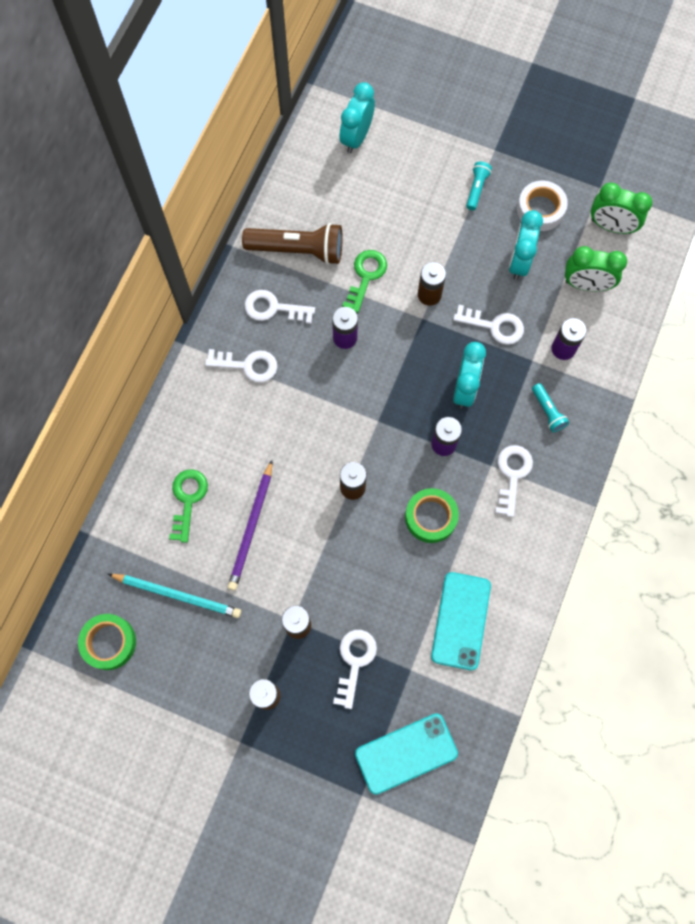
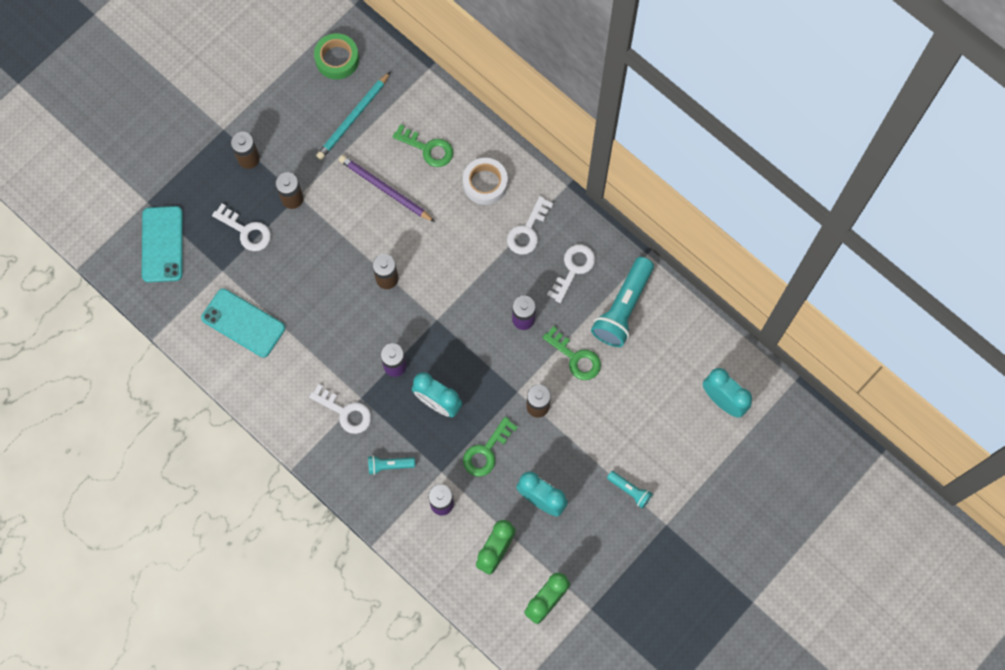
camera: 110 degrees right, 0 degrees up
brown flashlight [242,223,343,265] -> turquoise flashlight [591,257,654,347]
green tape [405,488,459,543] -> none
white key [453,305,524,345] -> green key [463,417,518,477]
white tape [517,181,568,231] -> white tape moved to [463,158,508,205]

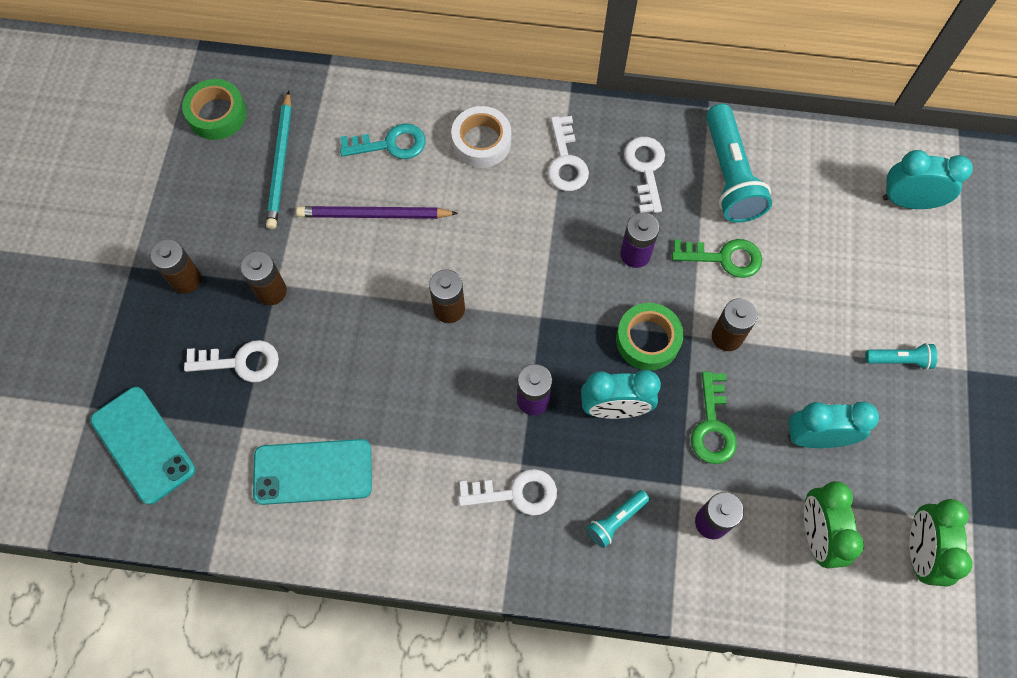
camera: 35 degrees left, 5 degrees down
green key [392,124,453,167] -> turquoise key [340,123,426,159]
none -> green tape [616,303,684,370]

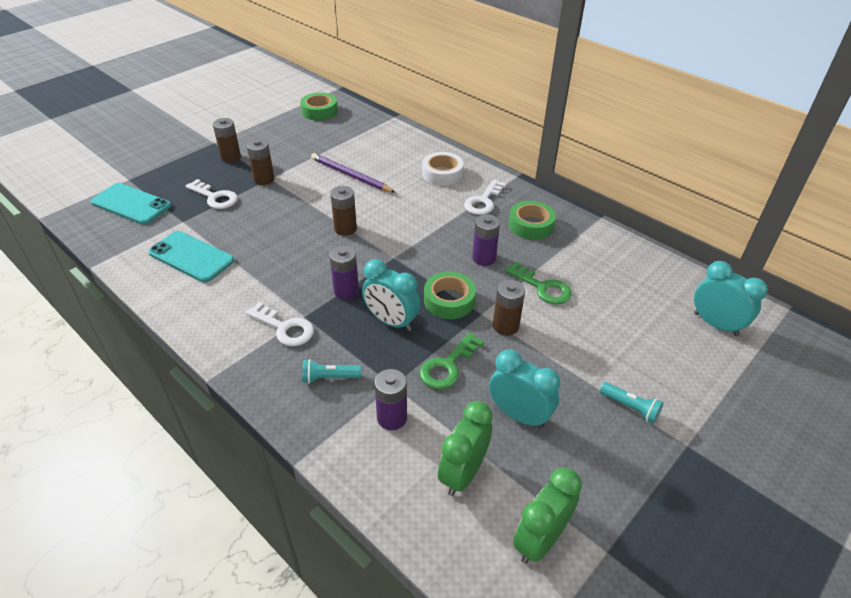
camera: 35 degrees right, 25 degrees down
turquoise phone [90,387,195,505] -> turquoise phone turned 60 degrees counterclockwise [91,183,171,225]
turquoise pencil [266,91,292,229] -> none
turquoise key [340,123,426,159] -> none
white key [624,137,665,213] -> green tape [509,201,556,240]
turquoise flashlight [706,104,772,223] -> none

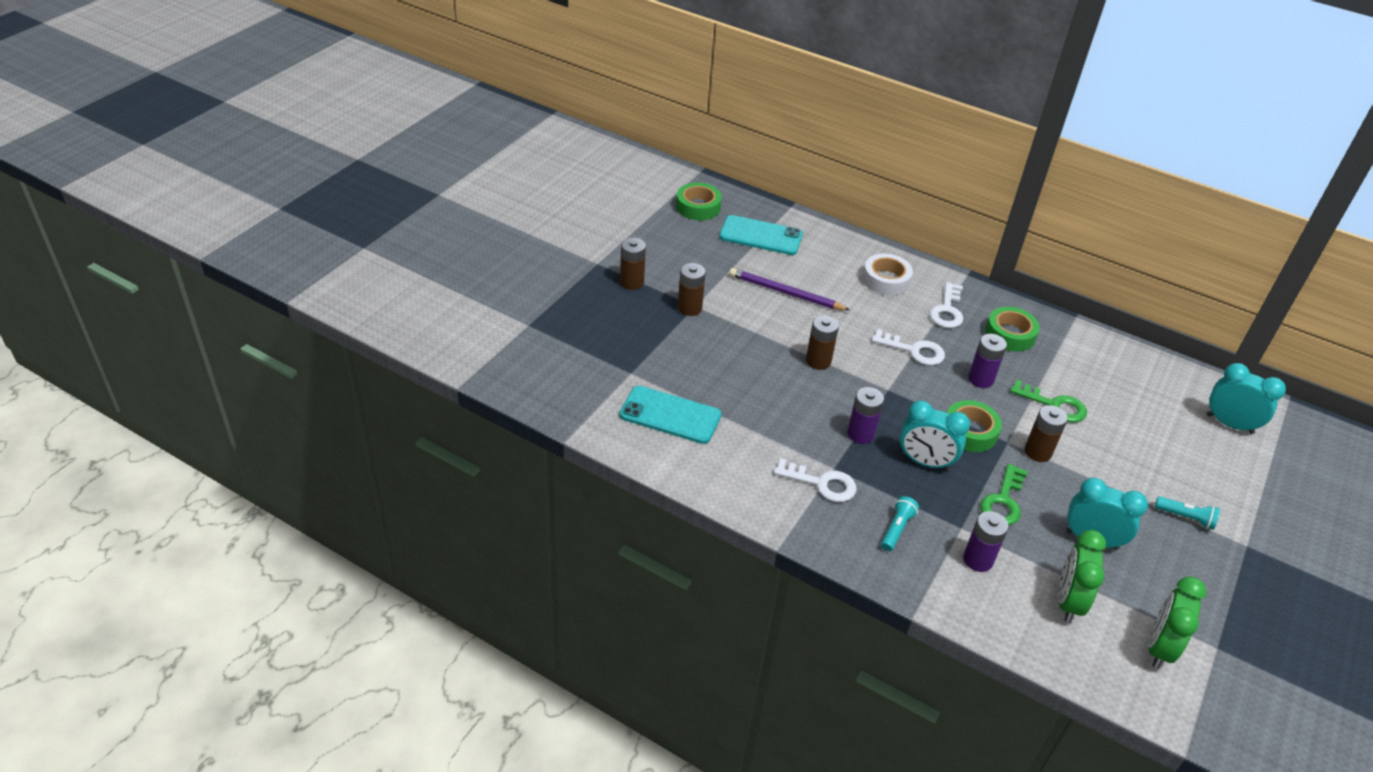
camera: 15 degrees left, 0 degrees up
turquoise phone [91,183,171,225] -> turquoise phone moved to [719,215,803,255]
white key [186,179,238,209] -> white key moved to [872,329,945,365]
turquoise flashlight [302,359,361,383] -> turquoise flashlight turned 135 degrees clockwise [881,496,919,551]

